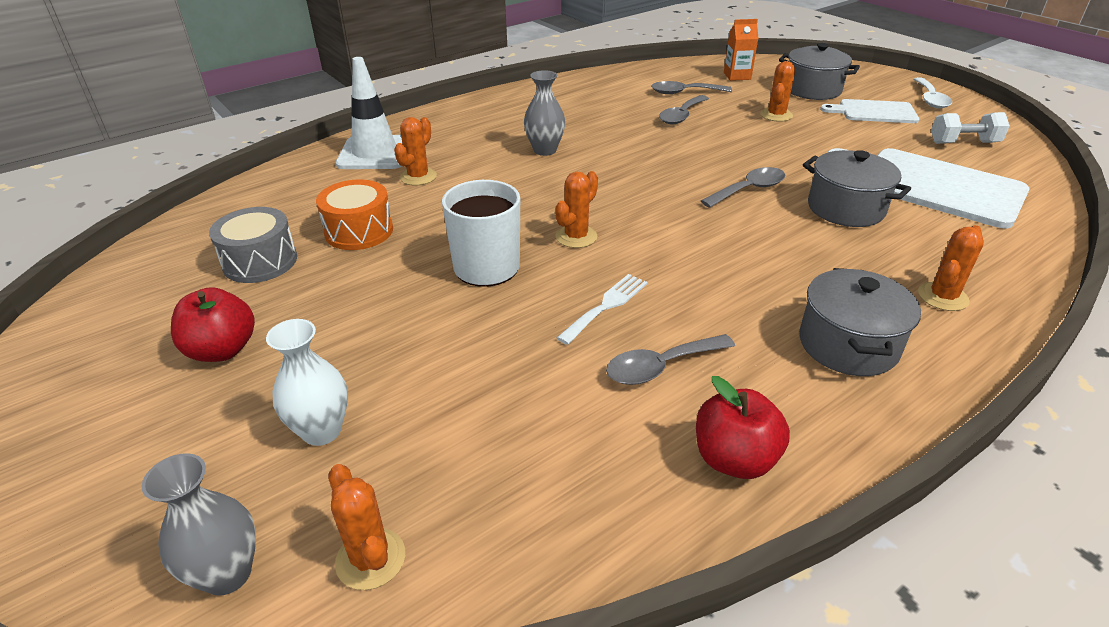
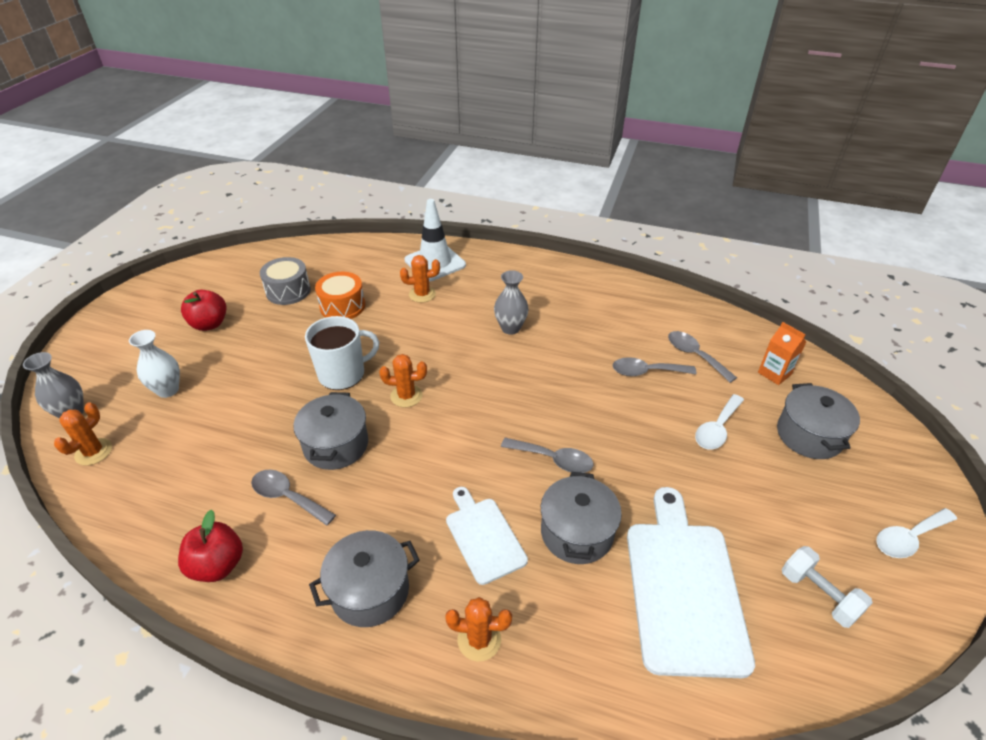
camera: 55 degrees right, 5 degrees up
white fork [557,274,648,345] -> grey pot [293,392,368,470]
orange cactus [760,61,795,122] -> white spoon [695,394,744,450]
white cutting board [820,99,919,123] -> white cutting board moved to [446,487,528,585]

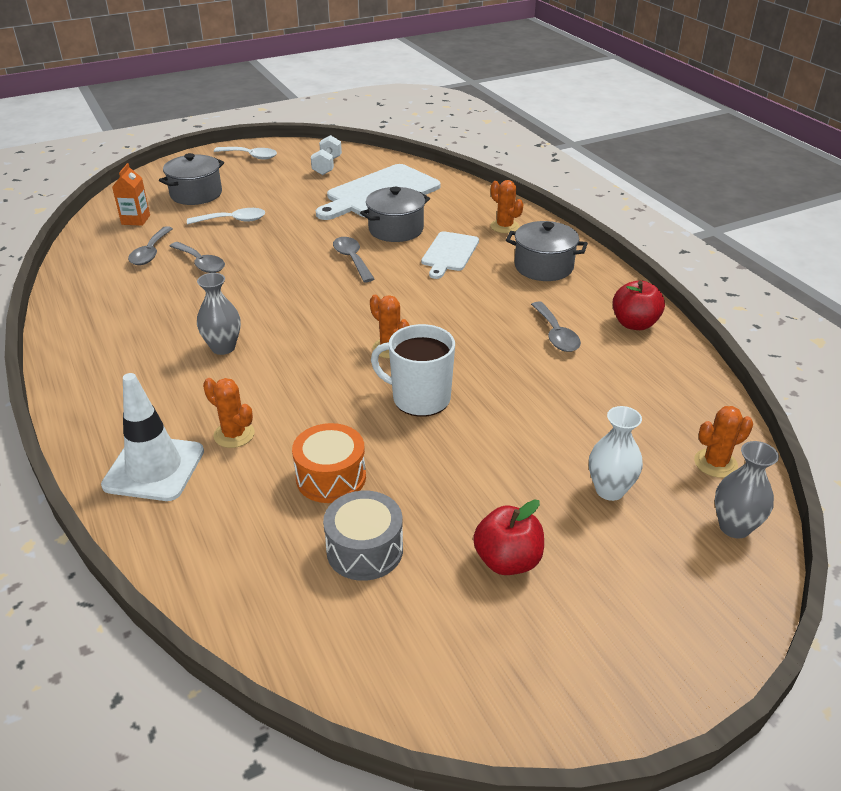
camera: 135 degrees left, 5 degrees down
grey pot [293,392,368,470] -> none

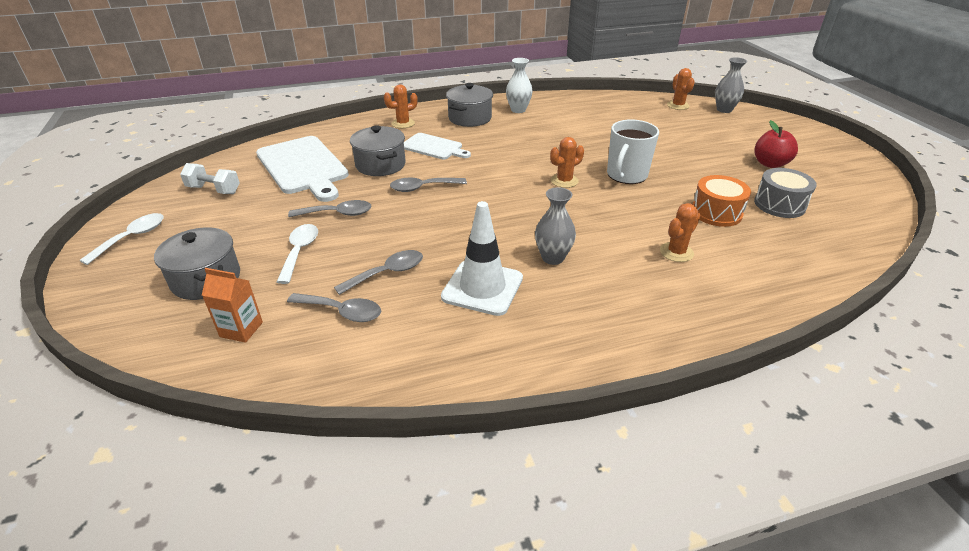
camera: 80 degrees left, 0 degrees up
white traffic cone [101,373,204,501] -> white traffic cone moved to [441,201,523,316]
grey spoon [531,301,581,352] -> grey spoon moved to [288,200,372,217]
white vase [589,406,643,501] -> white vase moved to [506,58,533,113]
red apple [613,280,665,330] -> none

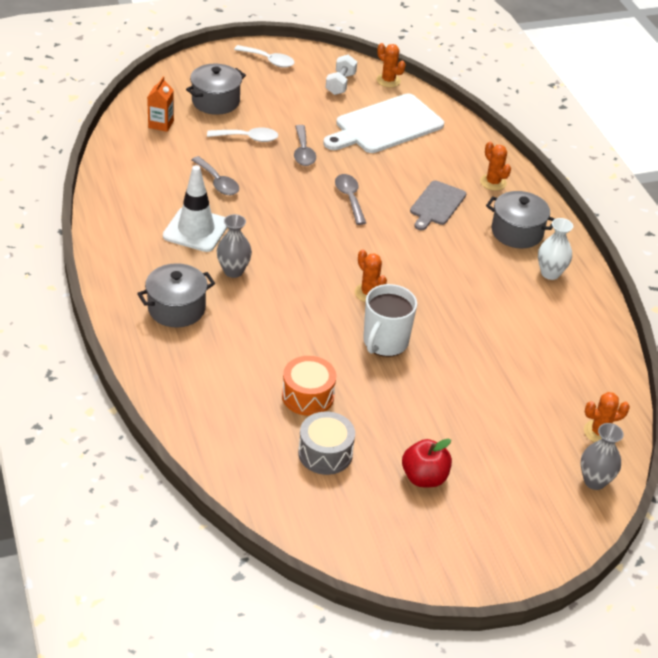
camera: 85 degrees right, 5 degrees up
grey spoon [287,293,381,322] -> none
grey pot [350,126,406,176] -> grey pot moved to [137,263,215,328]
white cutting board [404,133,471,159] -> grey cutting board [410,180,466,230]
white mug [607,119,659,184] -> white mug turned 90 degrees counterclockwise [363,284,417,357]
orange cactus [660,203,700,262] -> orange cactus moved to [377,43,406,87]

